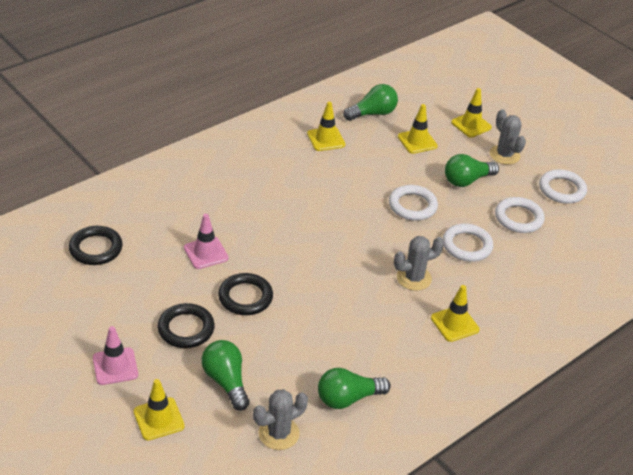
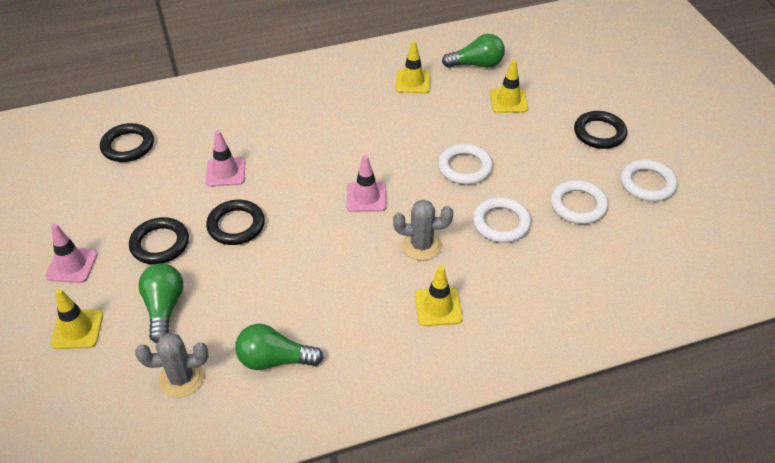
camera: 25 degrees right, 5 degrees up
green light bulb [445,154,499,187] -> none
yellow traffic cone [451,88,492,138] -> none
grey cactus [490,109,526,165] -> black ring [574,111,627,149]
none -> pink traffic cone [347,155,386,212]

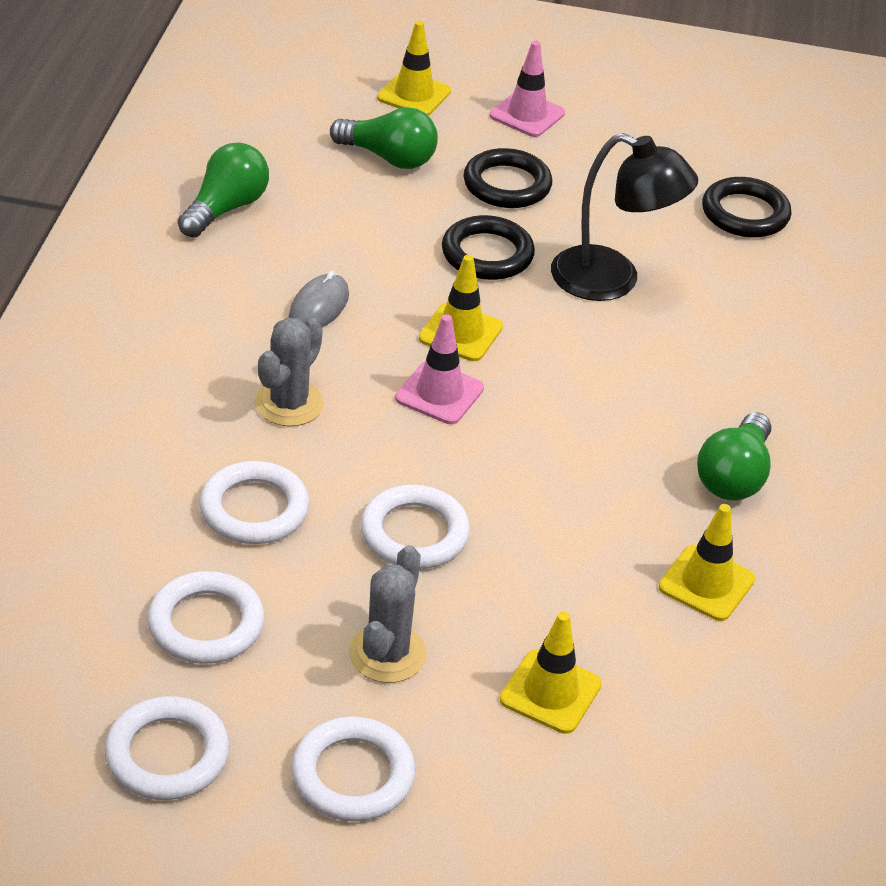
camera: 115 degrees right, 5 degrees down
grey cactus [135,333,208,398] -> grey cactus moved to [349,545,427,683]
pink traffic cone [205,130,245,187] -> black lamp [551,133,698,301]
yellow traffic cone [415,266,463,326] -> yellow traffic cone moved to [419,255,503,361]
green light bulb [442,34,505,68] -> green light bulb moved to [697,412,771,501]
black ring [574,111,627,149] -> white ring [291,716,415,821]
none -> grey mouse [289,271,349,327]

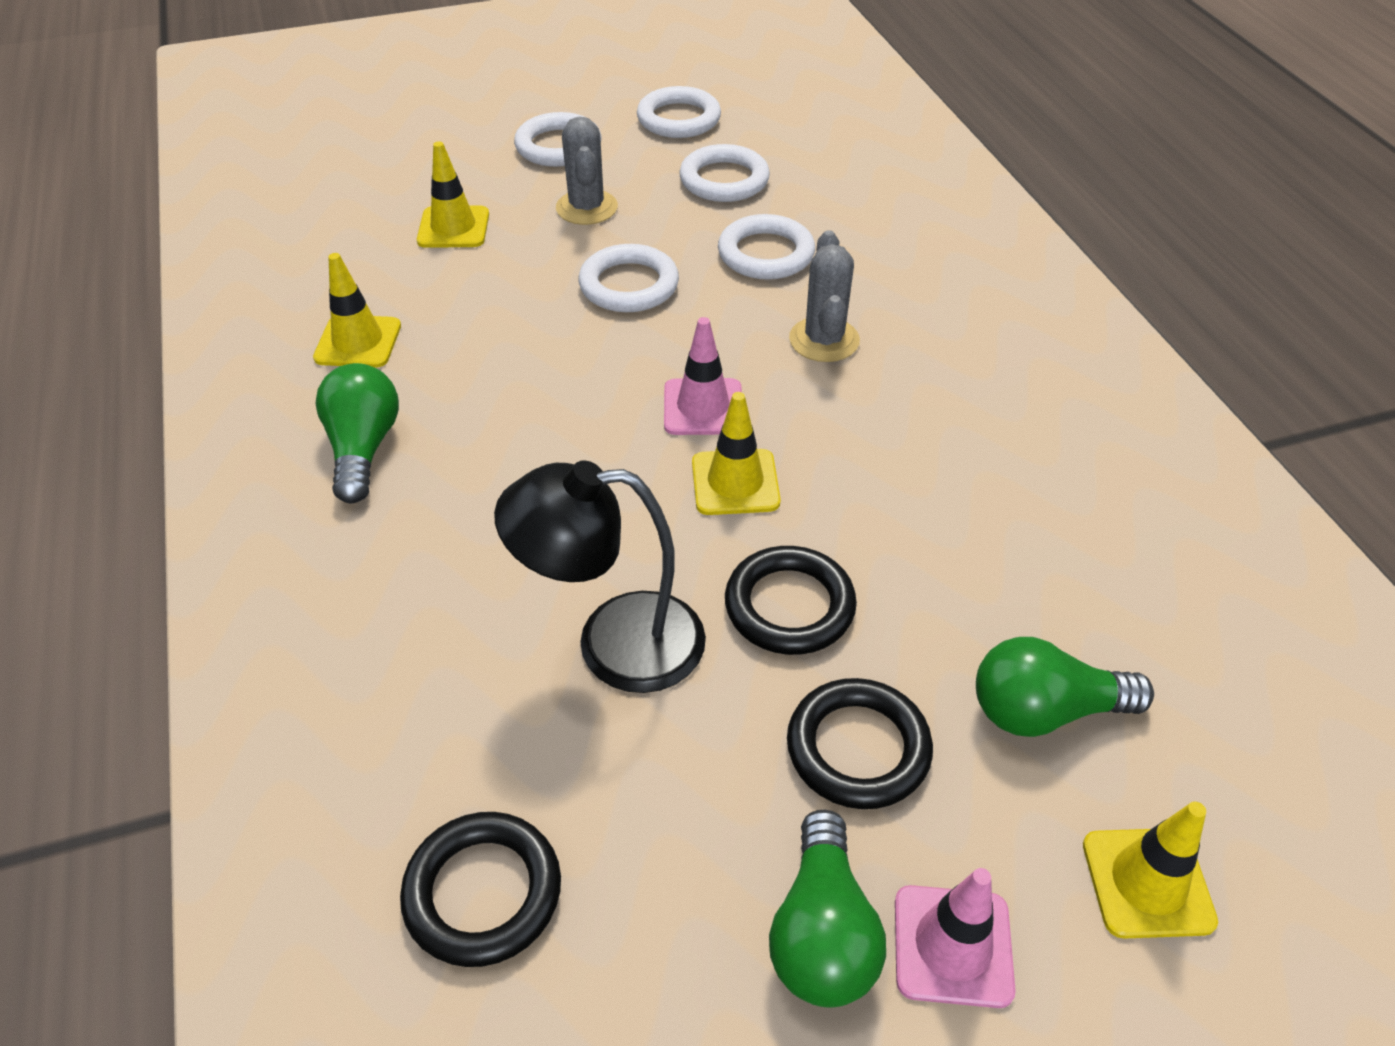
camera: 155 degrees right, 5 degrees up
green light bulb [178,142,269,238] -> green light bulb moved to [769,810,886,1007]
grey mouse [289,271,349,327] -> none

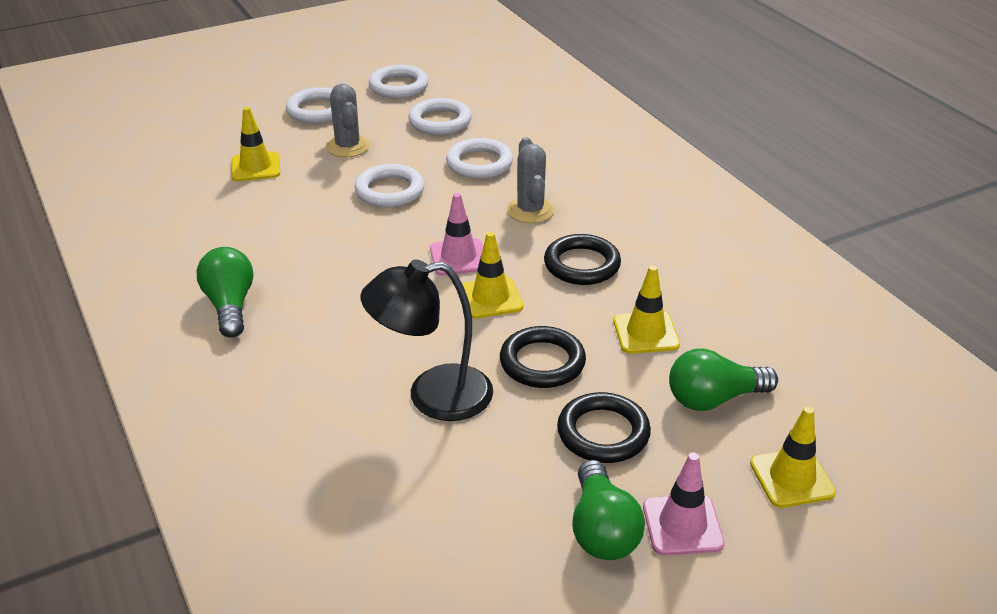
camera: 10 degrees left, 10 degrees down
yellow traffic cone [313,253,401,368] -> yellow traffic cone moved to [613,265,680,354]
black ring [400,812,561,967] -> black ring moved to [544,234,621,285]

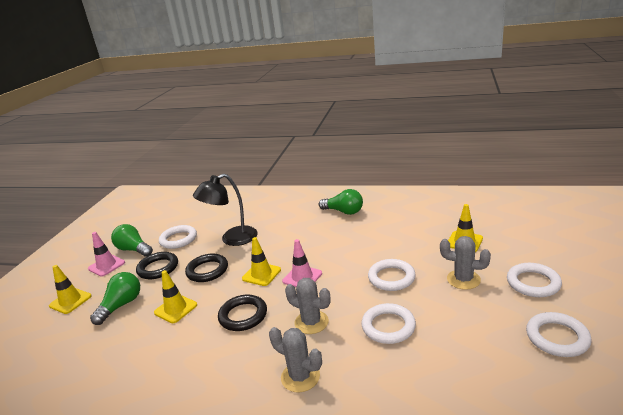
camera: 135 degrees right, 10 degrees down
black lamp [361,259,493,421] -> black lamp turned 150 degrees counterclockwise [193,174,258,246]
white ring [408,98,471,135] -> white ring moved to [159,225,197,249]
none -> grey cactus [269,327,322,392]

